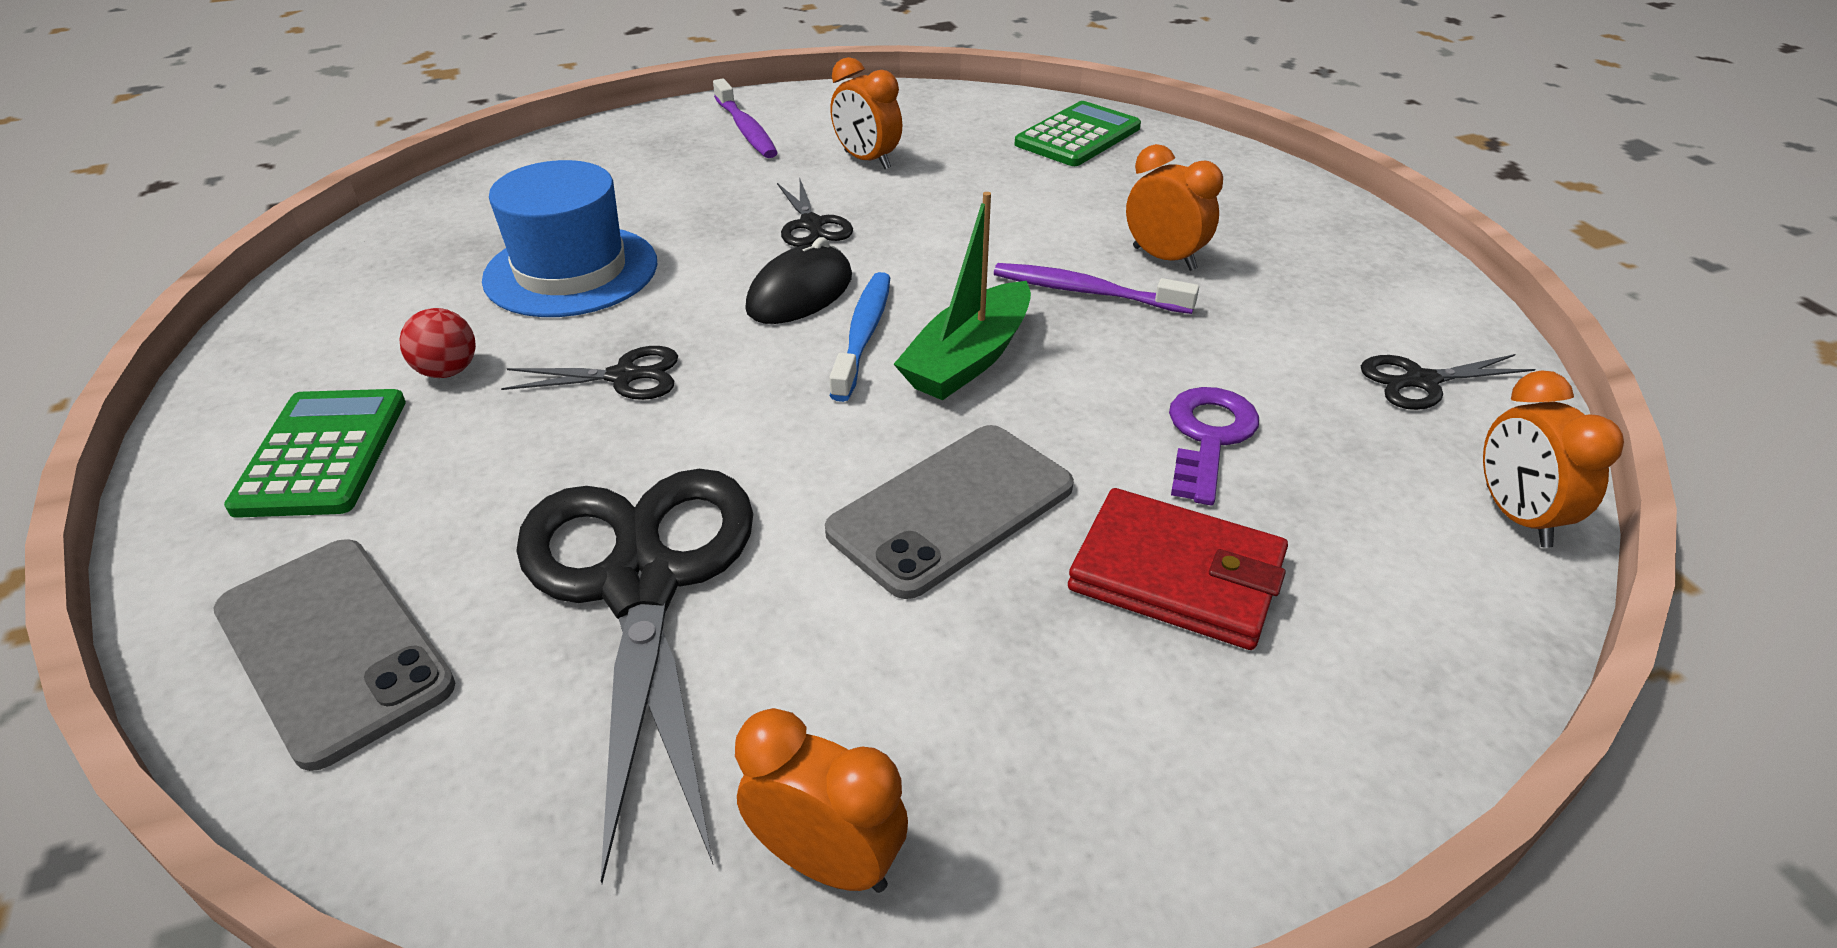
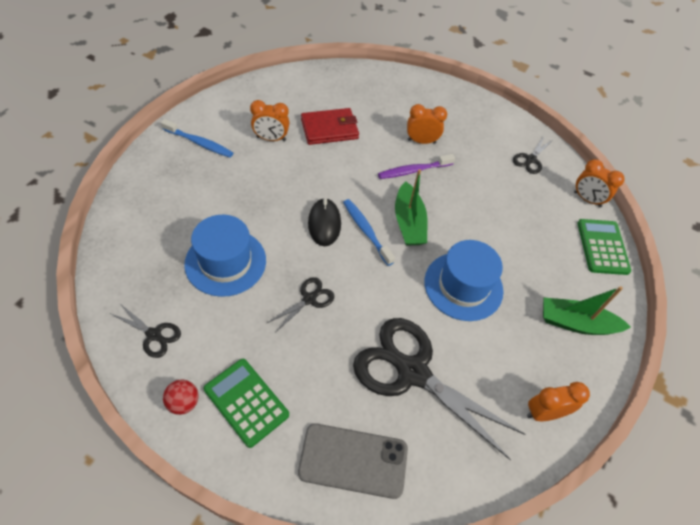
camera: 45 degrees left, 15 degrees up
red ball [399,308,476,378] -> red ball moved to [163,380,198,415]
purple toothbrush [713,78,778,158] -> blue toothbrush [161,119,233,158]
black scissors [777,180,853,247] -> black scissors moved to [110,303,181,358]
grey phone [825,425,1074,599] -> blue hat [424,240,503,321]
green calculator [1015,101,1141,166] -> green calculator moved to [577,219,631,275]
red wallet [1068,488,1288,650] -> red wallet moved to [301,108,359,145]
purple key [1169,387,1259,505] -> none
none -> green boat [543,286,631,335]

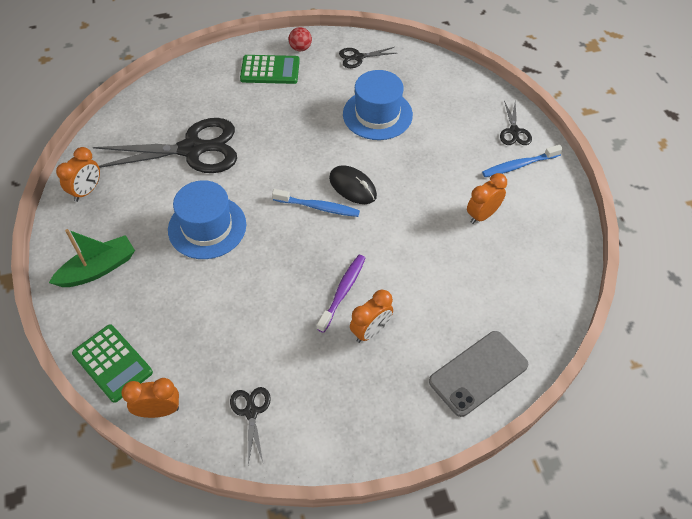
camera: 140 degrees right, 0 degrees up
black scissors [267,277,334,333] -> black scissors moved to [500,101,532,145]
grey phone [298,423,408,499] -> grey phone moved to [429,331,528,417]
red wallet [301,108,359,145] -> none
green boat [395,169,427,245] -> none

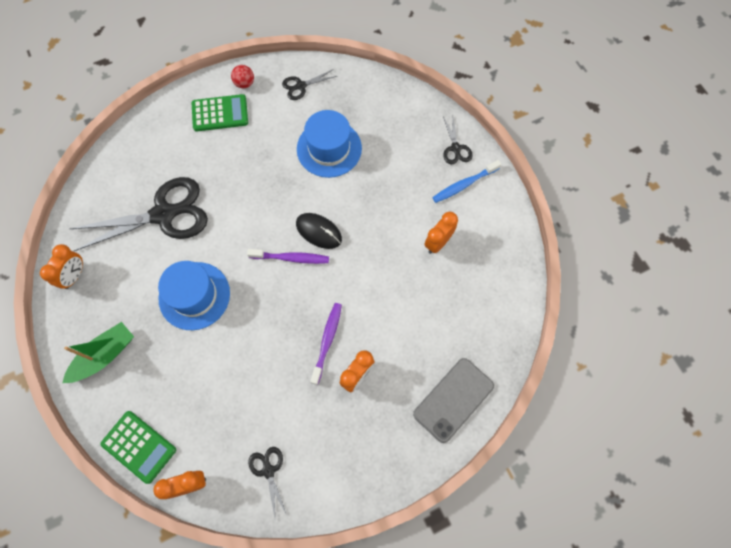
camera: 10 degrees left, 15 degrees up
blue toothbrush [272,189,360,217] -> purple toothbrush [247,249,329,264]

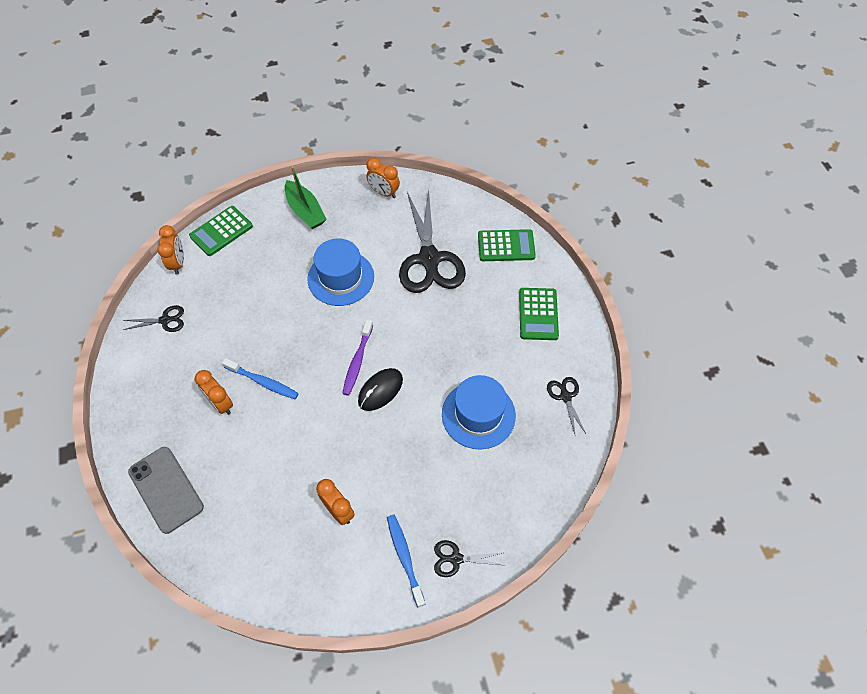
camera: 100 degrees right, 10 degrees down
red ball [231,65,254,88] -> none
purple toothbrush [310,303,342,385] -> blue toothbrush [222,358,299,399]
none -> green calculator [478,229,536,261]

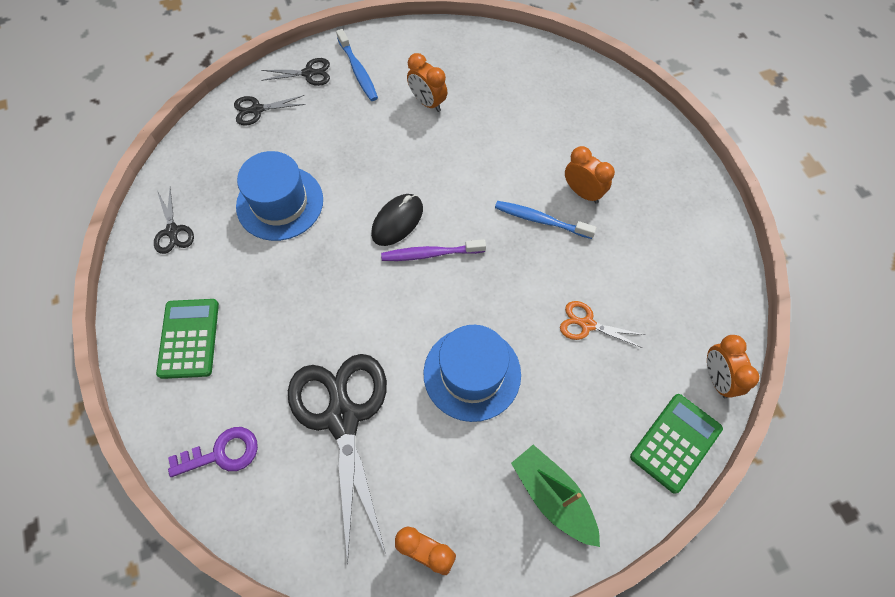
camera: 175 degrees right, 5 degrees up
black scissors [123,305,184,332] -> black scissors moved to [234,95,306,126]
grey phone [128,447,204,534] -> none
purple toothbrush [342,320,373,396] -> purple toothbrush turned 105 degrees counterclockwise [381,239,486,261]
green calculator [478,229,536,261] -> purple key [168,427,258,477]
none -> orange scissors [560,301,645,348]

